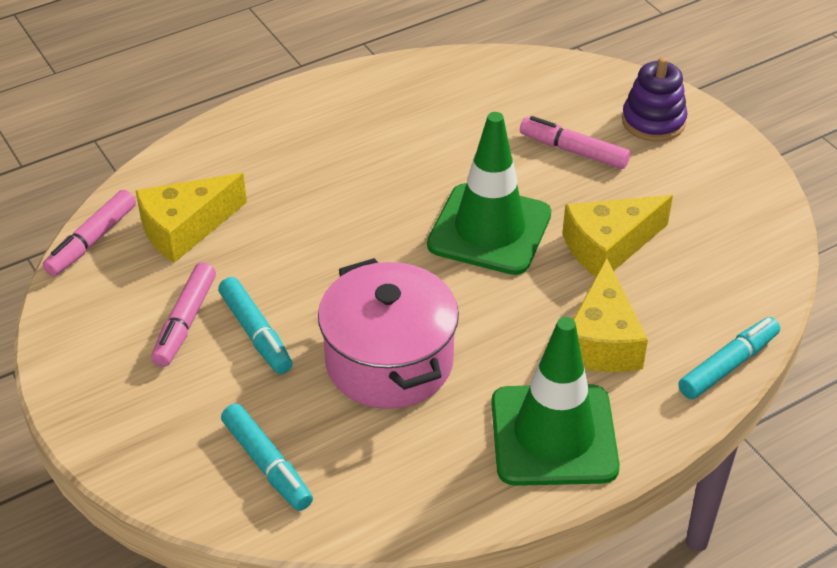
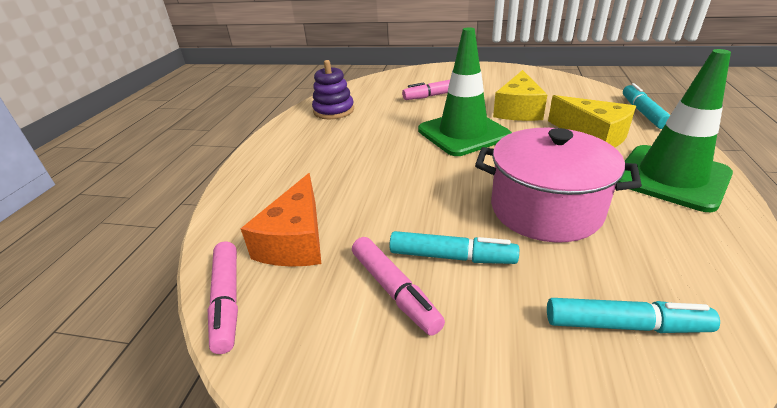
camera: 45 degrees left, 10 degrees down
yellow cheese [135,173,247,263] -> orange cheese [241,173,322,267]
purple stacking toy [622,57,687,142] -> purple stacking toy moved to [312,60,354,119]

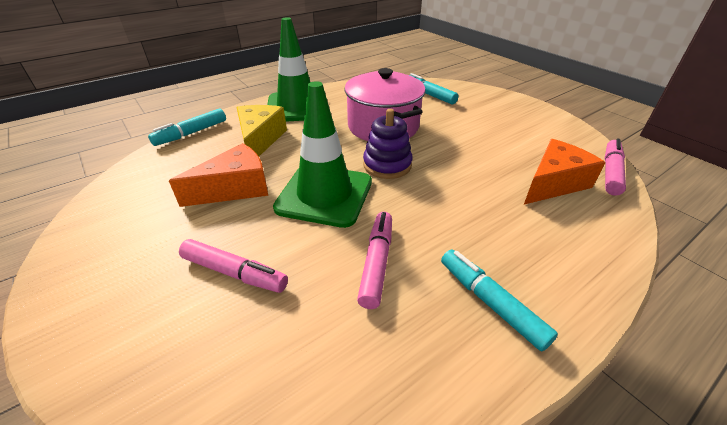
camera: 140 degrees left, 5 degrees up
purple stacking toy [312,60,354,119] -> purple stacking toy moved to [363,109,413,179]
pink marker [352,237,445,336] -> pink marker moved to [357,212,392,309]
turquoise marker [390,231,519,264] -> turquoise marker moved to [441,250,558,352]
yellow cheese [493,70,547,121] -> orange cheese [169,143,268,207]

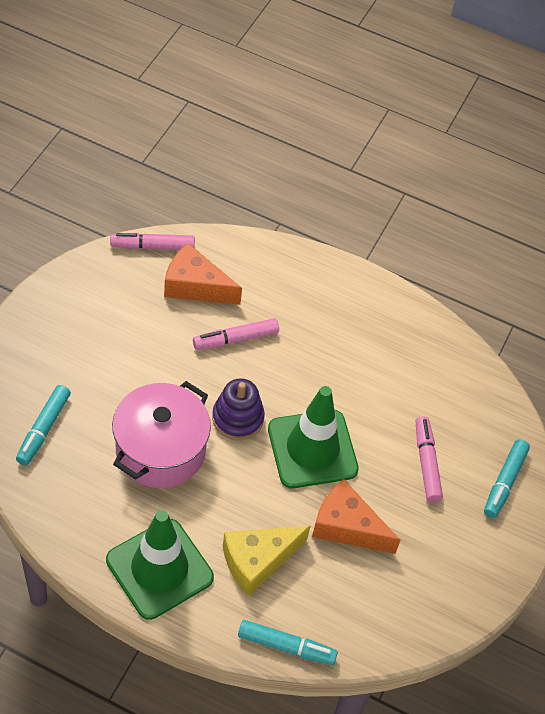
camera: 125 degrees left, 15 degrees up
pink marker [357,212,392,309] -> pink marker moved to [193,318,279,350]
turquoise marker [441,250,558,352] -> turquoise marker moved to [484,439,530,518]

